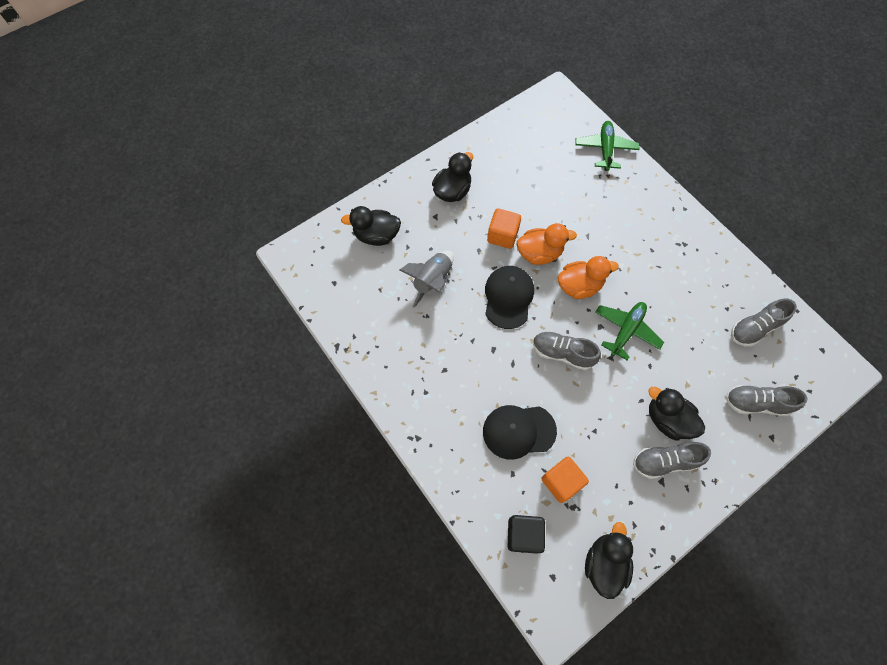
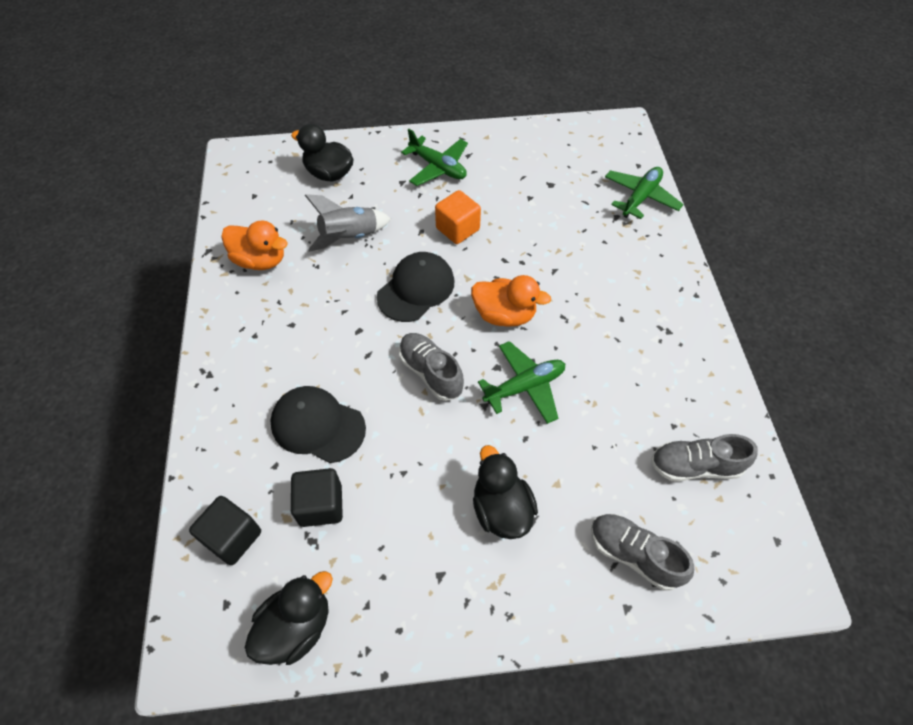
camera: 30 degrees right, 10 degrees down
black duck [432,152,473,202] -> green plane [401,129,468,186]
orange duck [517,223,577,265] -> orange duck moved to [221,221,288,270]
orange cube [541,457,589,503] -> black cube [291,468,343,527]
grey shoe [633,442,711,479] -> none

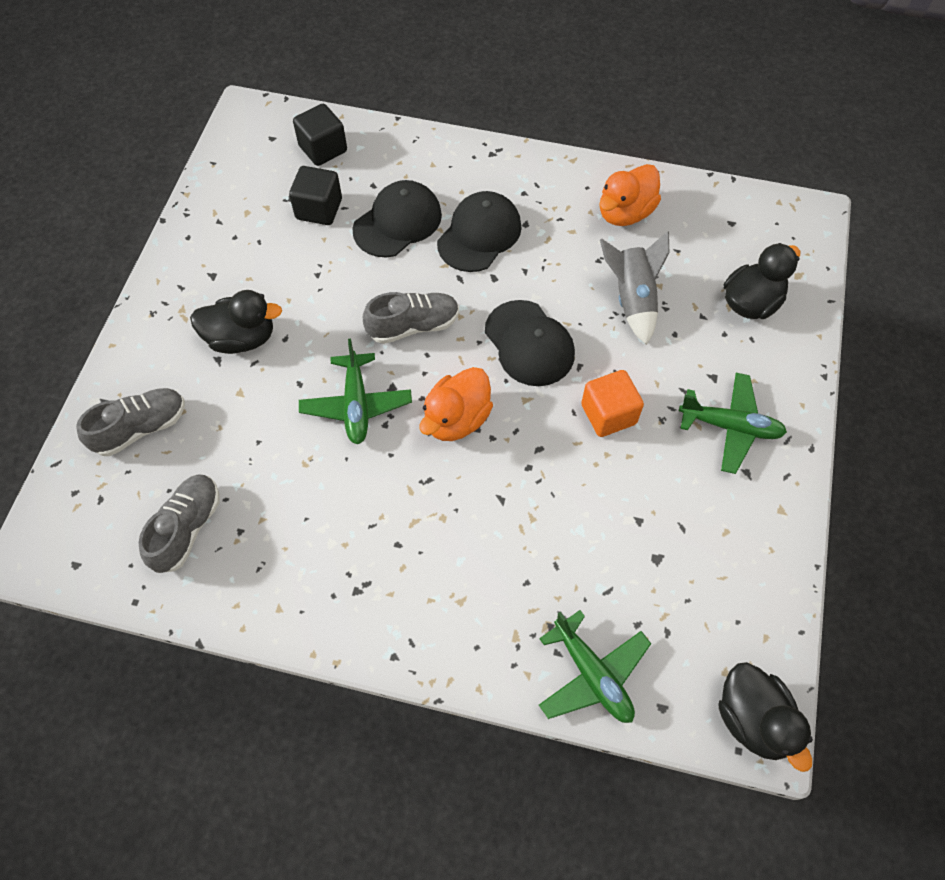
camera: 110 degrees right, 5 degrees up
black duck [245,571,333,665] -> black duck moved to [719,662,813,772]
green plane [401,129,468,186] -> green plane turned 135 degrees counterclockwise [679,373,787,474]
none -> black cap [437,191,522,272]

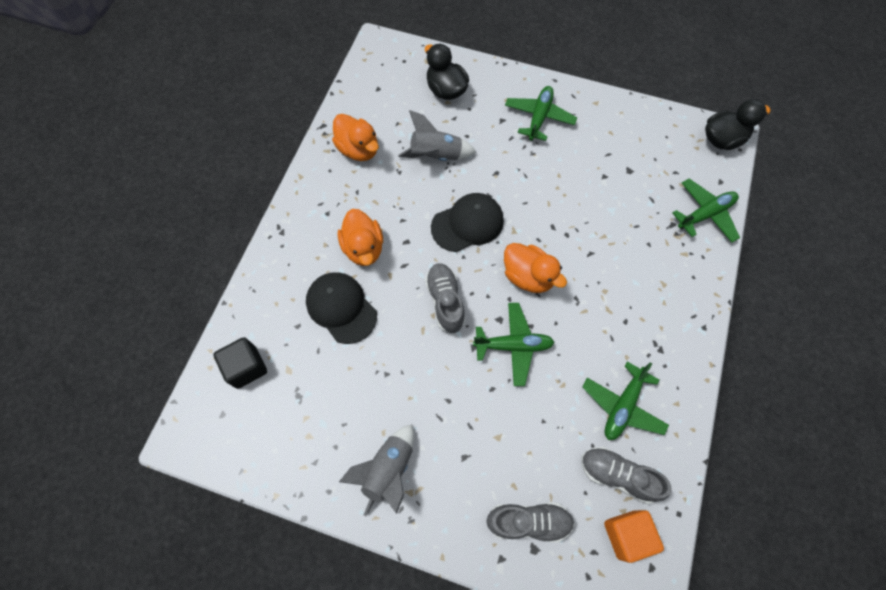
camera: 85 degrees left, 5 degrees up
grey shoe [76,388,185,456] -> grey shoe turned 120 degrees clockwise [486,502,575,542]
black duck [190,290,282,354] -> none
black cube [289,166,342,225] -> none
black cap [437,191,522,272] -> orange duck [338,209,383,266]
orange cube [581,370,644,437] -> orange cube moved to [604,510,664,563]
none -> grey rocket [339,424,414,516]
none -> green plane [582,362,669,440]

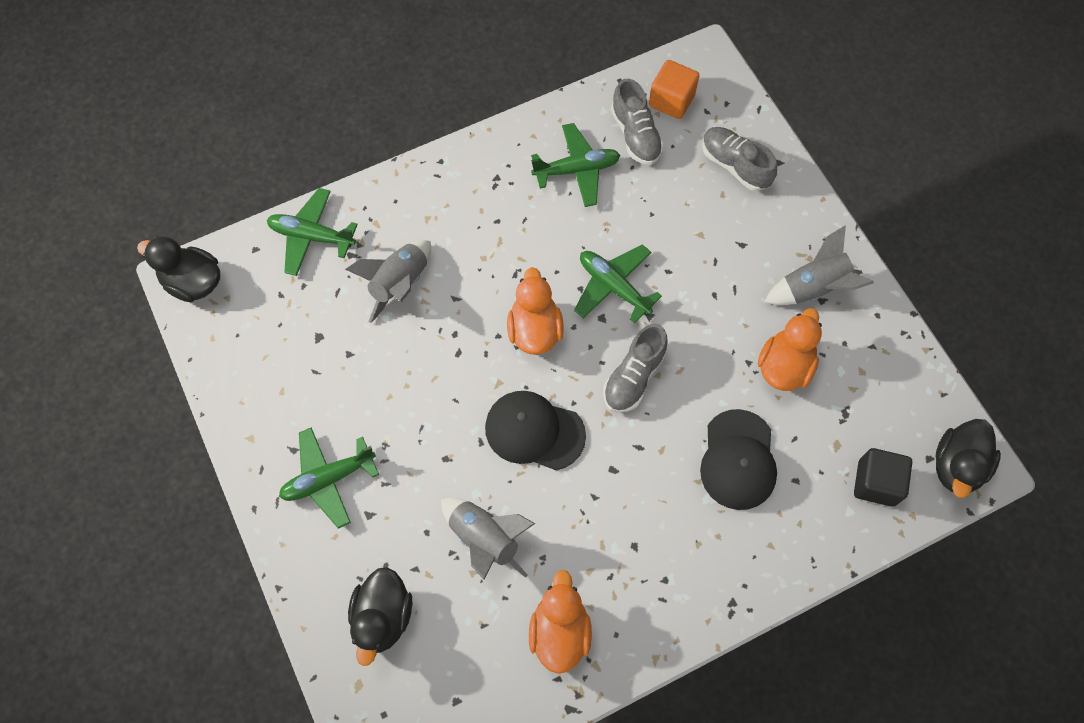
camera: 135 degrees left, 0 degrees up
orange duck [338,209,383,266] -> orange duck moved to [758,308,822,391]
none -> grey rocket [345,240,431,323]
none -> black duck [936,419,1001,498]

